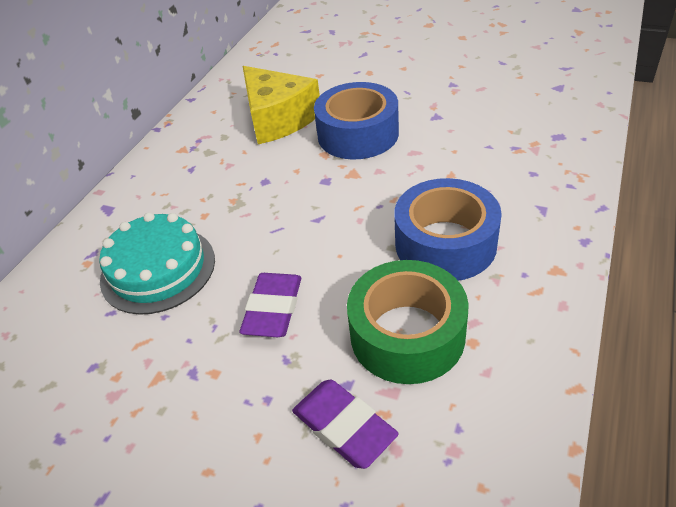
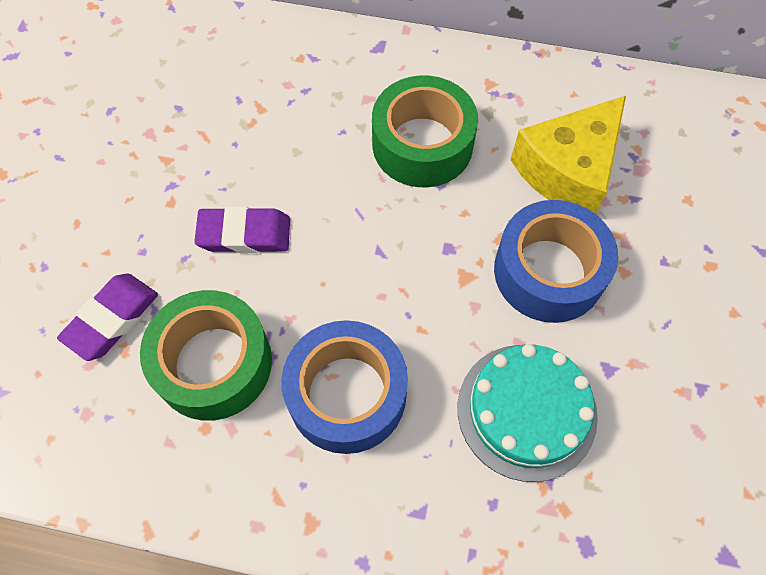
camera: 75 degrees right, 20 degrees up
turquoise cake [99,212,215,315] -> turquoise cake moved to [458,344,598,482]
none -> green tape [372,75,478,187]

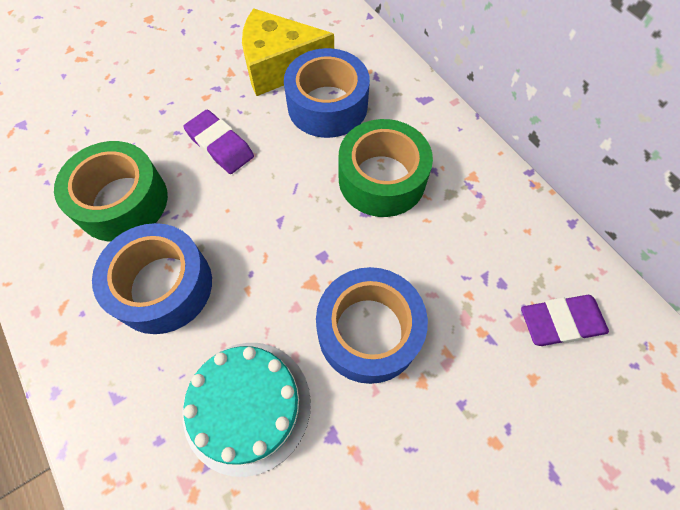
camera: 45 degrees right, 0 degrees up
purple eraser [57,274,158,361] -> purple eraser moved to [521,295,609,346]
yellow cheese [511,96,626,214] -> yellow cheese moved to [242,8,334,96]
none -> blue tape [284,48,370,138]

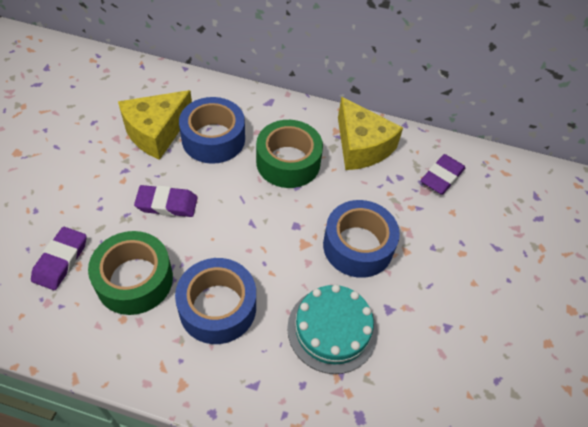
camera: 45 degrees left, 10 degrees down
none -> purple eraser [31,227,87,290]
none -> yellow cheese [338,97,403,170]

